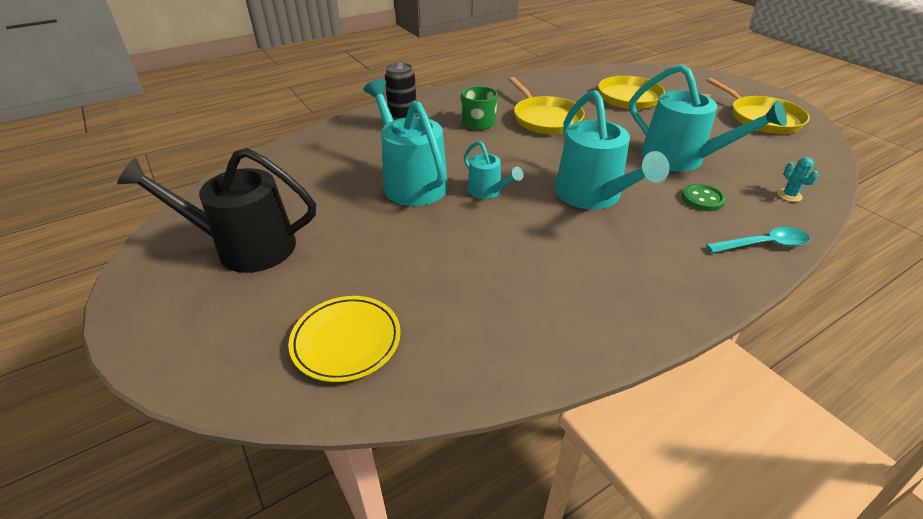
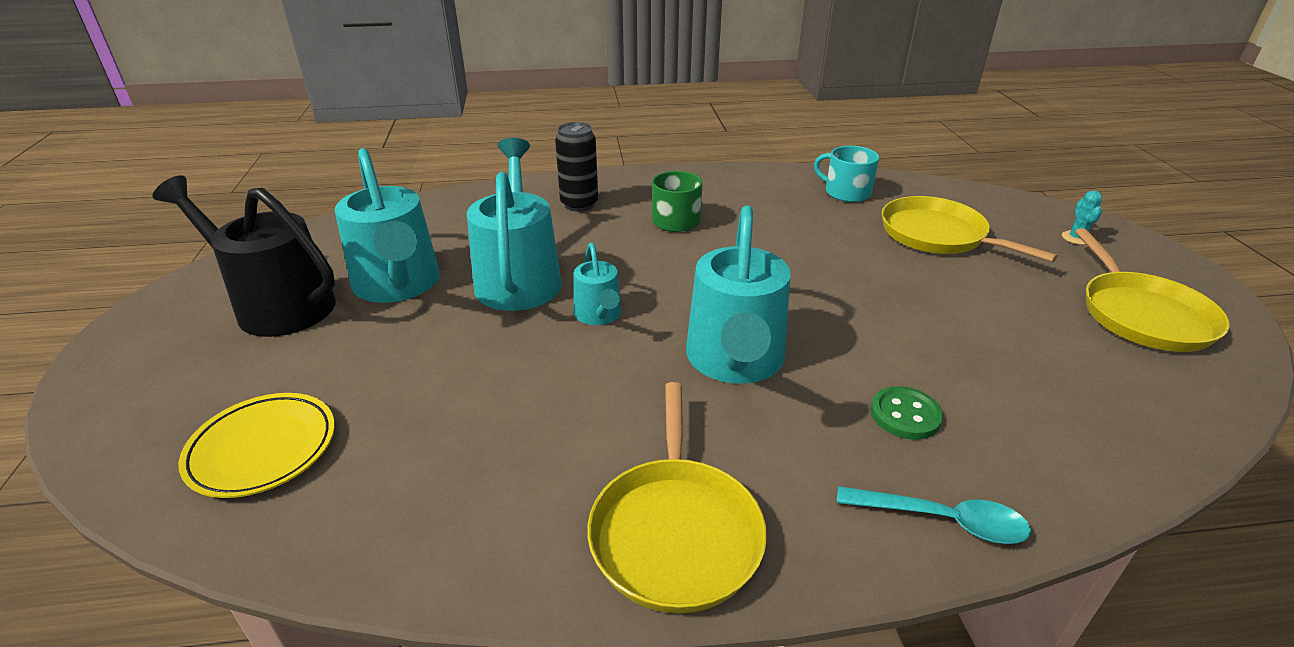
camera: 25 degrees right, 5 degrees down
yellow pan [508,77,585,134] -> yellow pan moved to [587,382,767,613]
turquoise watering can [629,64,787,172] -> turquoise watering can moved to [335,148,440,303]
turquoise cactus [777,157,819,202] -> turquoise cactus moved to [1062,191,1102,245]
none -> turquoise mug [814,146,879,202]

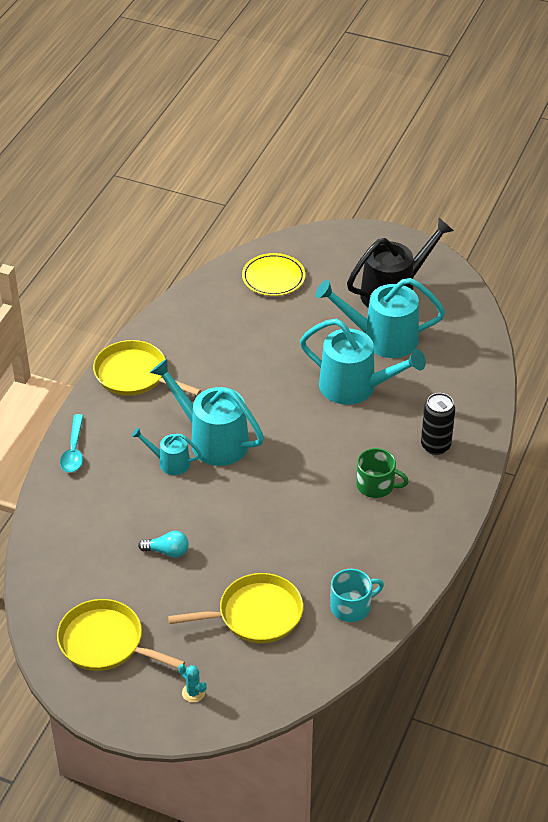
camera: 120 degrees right, 10 degrees up
turquoise watering can [574,243,621,325] -> turquoise watering can moved to [131,427,201,475]
turquoise spoon [837,486,1031,544] -> turquoise spoon turned 45 degrees counterclockwise [60,414,84,473]
green button [871,386,943,440] -> none
none -> turquoise light bulb [138,531,189,558]

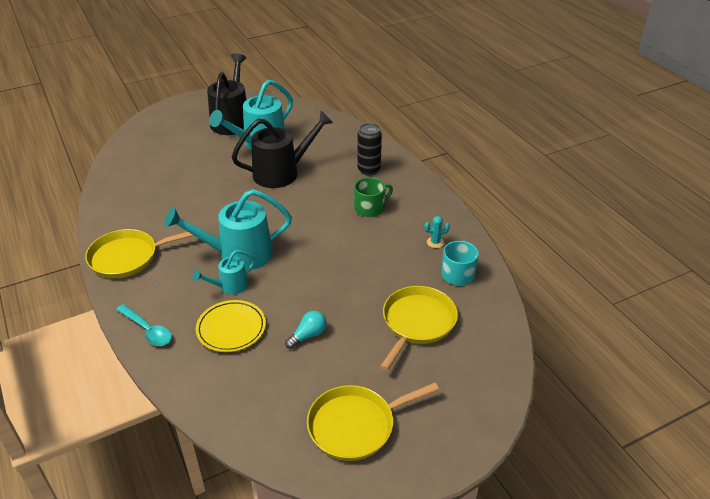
camera: 50 degrees left, 5 degrees down
turquoise cactus [178,664,207,702] -> turquoise cactus moved to [424,216,450,248]
yellow plate [242,253,305,296] -> yellow plate moved to [196,300,266,352]
turquoise watering can [300,319,426,405] -> black watering can [232,111,333,188]

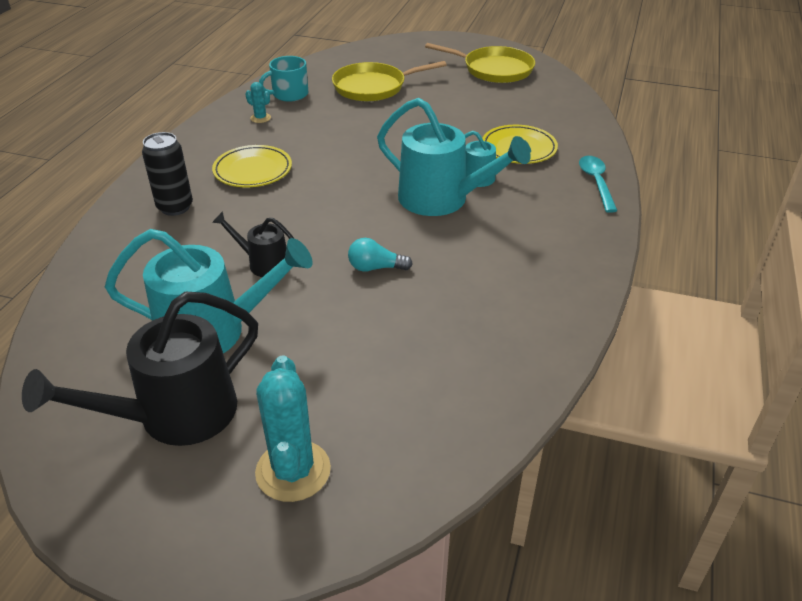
camera: 135 degrees left, 0 degrees up
yellow pan [85,229,194,278] -> none
black watering can [232,111,333,188] -> black watering can [212,211,295,277], size x0.52
turquoise light bulb [285,311,327,349] -> turquoise light bulb moved to [348,238,413,272]
green mug [354,177,393,217] -> yellow plate [212,145,292,187]
none -> turquoise cactus [255,355,331,502]

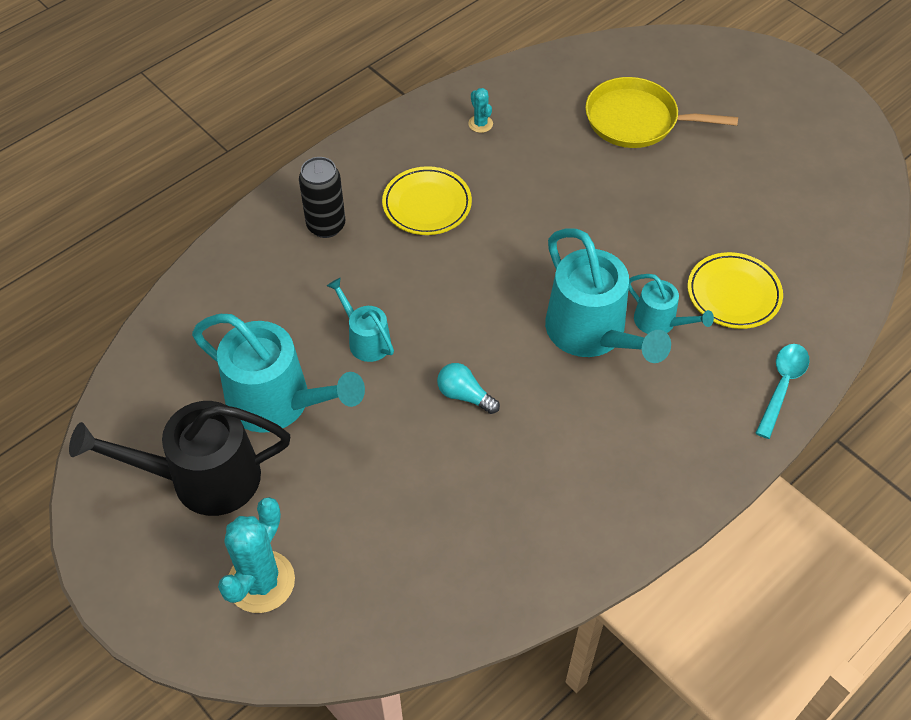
camera: 30 degrees right, 15 degrees up
black watering can [212,211,295,277] -> turquoise watering can [327,278,394,362]
turquoise mug [259,56,308,102] -> none
yellow pan [425,43,535,83] -> none

